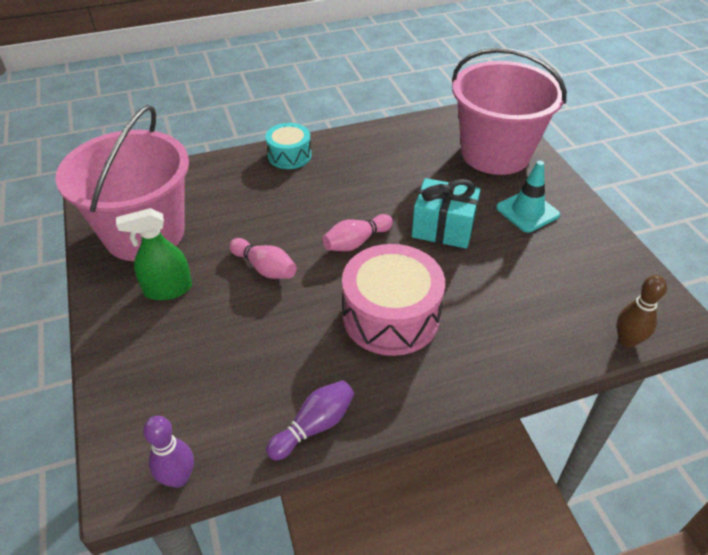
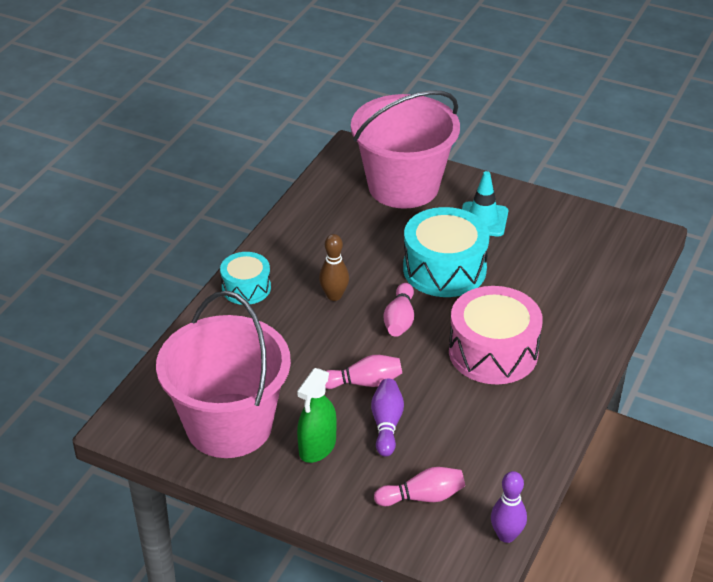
camera: 45 degrees left, 5 degrees down
purple bowling pin [266,380,354,460] -> purple bowling pin moved to [371,379,404,457]
turquoise gift [412,178,481,249] -> turquoise drum [403,207,490,297]
brown bowling pin [617,275,667,348] -> brown bowling pin moved to [319,234,349,301]
none -> pink bowling pin [374,467,465,506]

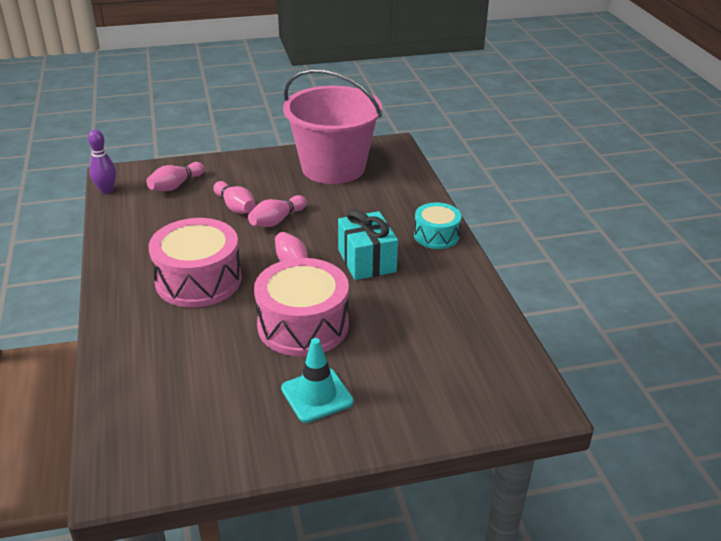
camera: 140 degrees right, 5 degrees down
green spray bottle [297,368,337,463] -> none
brown bowling pin [319,234,349,301] -> turquoise gift [338,209,398,280]
pink bucket [351,90,460,209] -> none
purple bowling pin [371,379,404,457] -> pink bowling pin [213,181,256,214]
turquoise drum [403,207,490,297] -> pink drum [254,258,349,357]

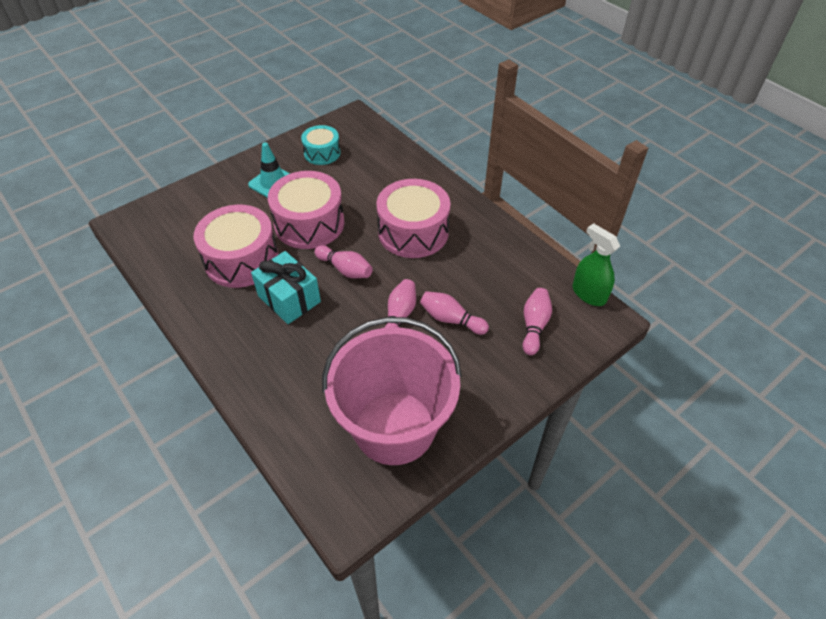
camera: 155 degrees right, 15 degrees up
purple bowling pin [88,130,116,194] -> green spray bottle [573,223,620,306]
turquoise drum [414,202,462,249] -> turquoise drum moved to [301,125,340,165]
none -> pink drum [194,205,278,288]

